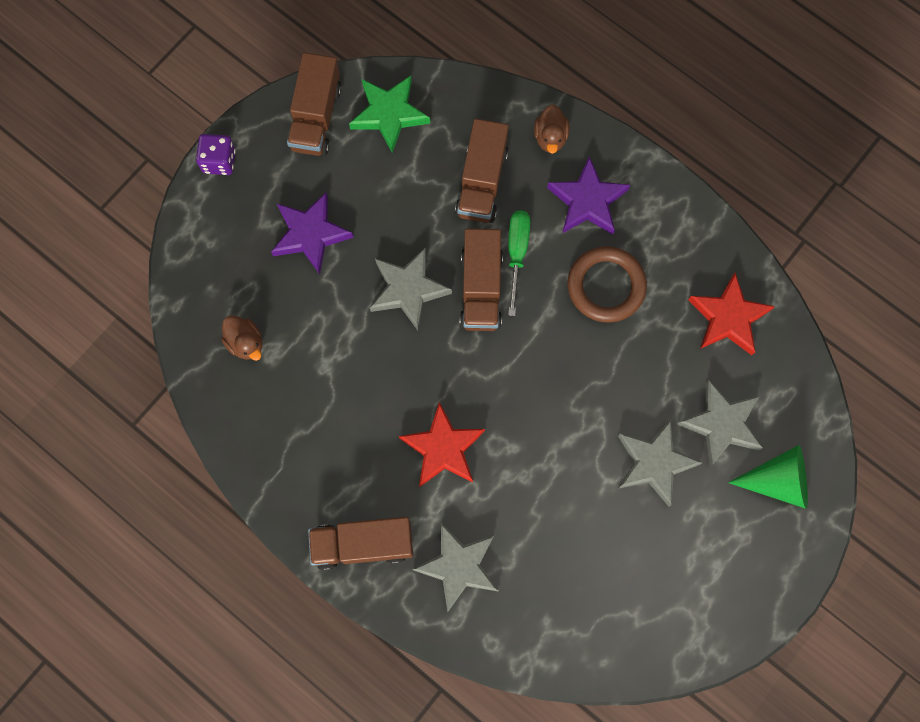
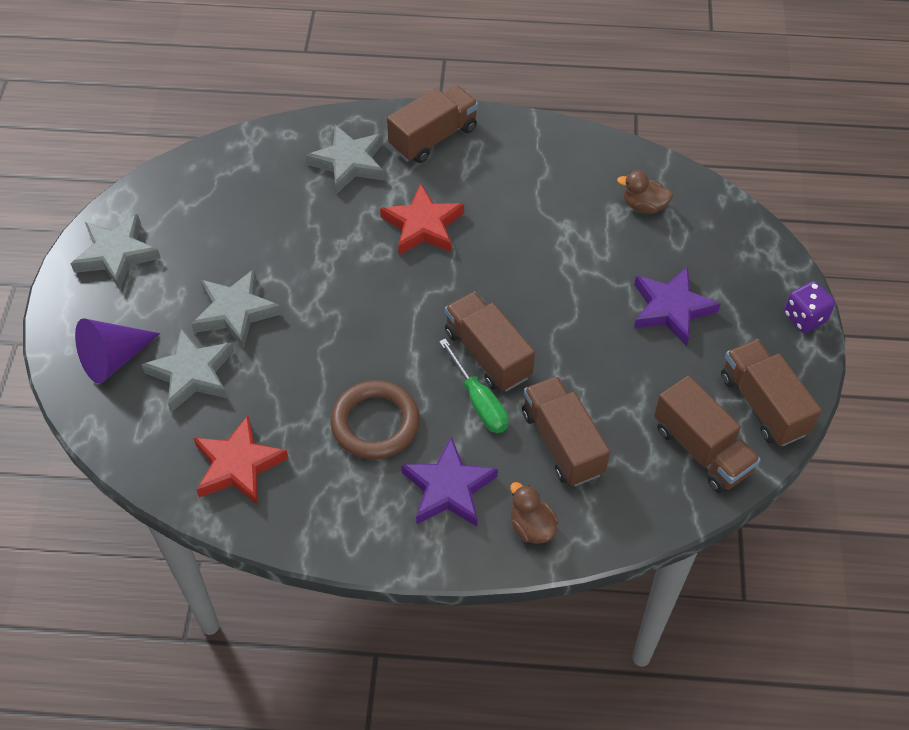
camera: 145 degrees right, 20 degrees down
green star [349,76,430,153] -> brown truck [654,375,761,493]
grey star [370,248,452,330] -> grey star moved to [70,214,161,290]
green cone [728,445,808,509] -> purple cone [75,318,160,384]

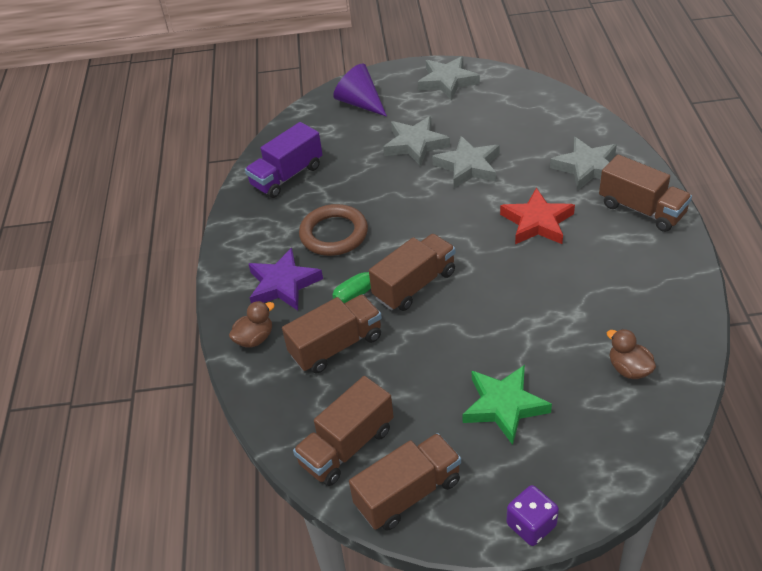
camera: 85 degrees right, 10 degrees down
grey star [141,328,234,412] -> grey star moved to [432,136,500,188]
red star [193,415,289,505] -> purple truck [245,122,323,198]
brown duck [617,170,673,214] -> brown duck turned 45 degrees counterclockwise [607,329,656,379]
purple star [634,266,721,346] -> green star [462,365,552,445]

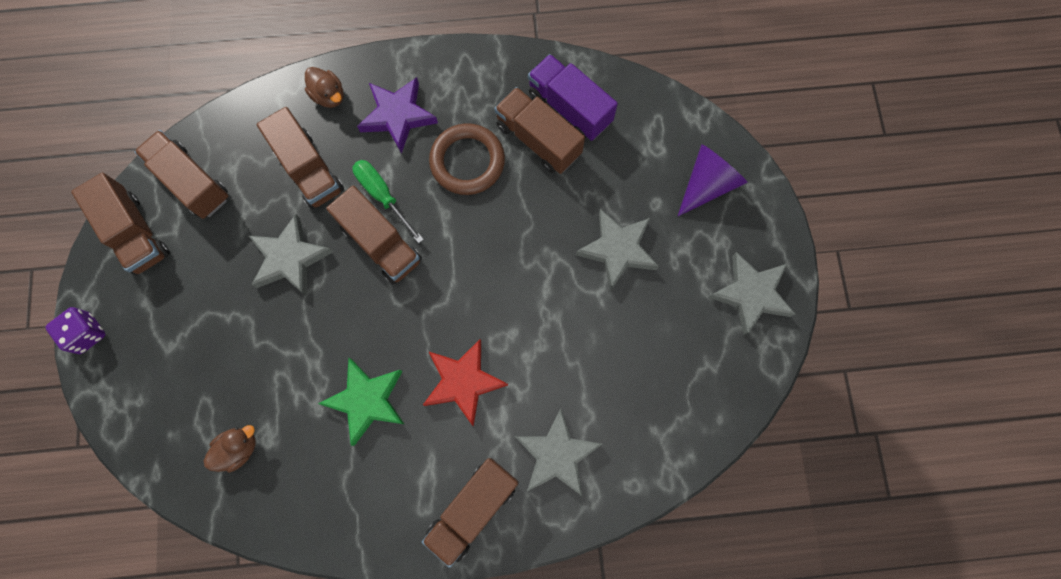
camera: 85 degrees right, 30 degrees up
grey star [432,136,500,188] -> grey star moved to [249,214,333,296]
green star [462,365,552,445] -> green star moved to [318,358,404,446]
none -> brown truck [494,87,585,174]

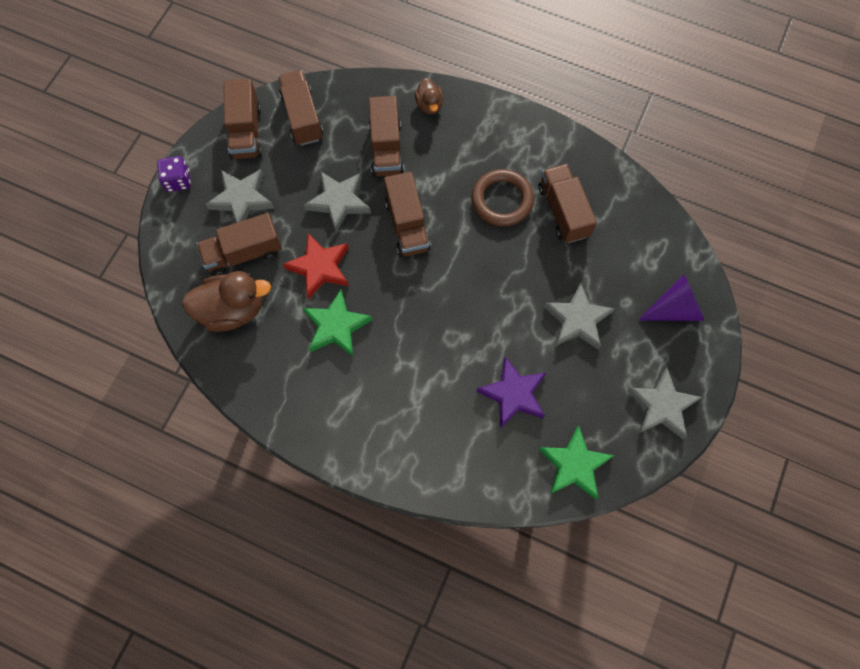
camera: 30 degrees right, 5 degrees down
brown duck [204,425,256,473] -> brown duck [182,271,271,332], size x1.86
green screwdriver [352,160,424,243] -> none
purple star [357,77,438,154] -> purple star moved to [476,357,546,428]
brown truck [422,458,519,568] -> brown truck moved to [196,213,282,276]
red star [423,339,508,426] -> red star moved to [283,233,349,300]
grey star [515,408,602,497] -> grey star moved to [206,169,274,223]
purple truck [528,54,618,141] -> none
none -> green star [539,425,614,499]

